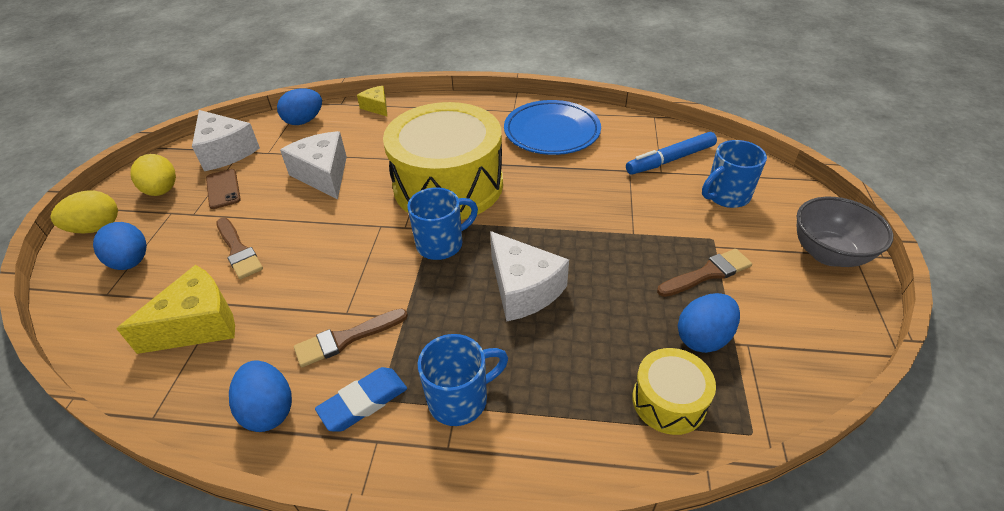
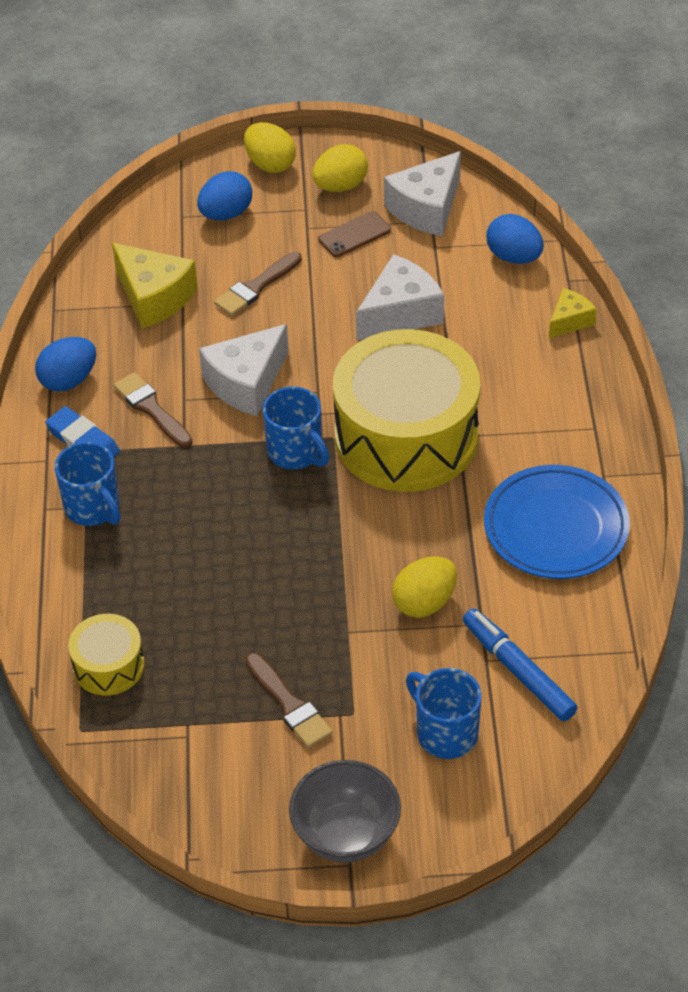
camera: 80 degrees right, 5 degrees up
white cheese [490,231,569,322] -> white cheese moved to [199,324,289,416]
blue egg [678,293,740,353] -> none
none -> yellow egg [392,556,457,618]

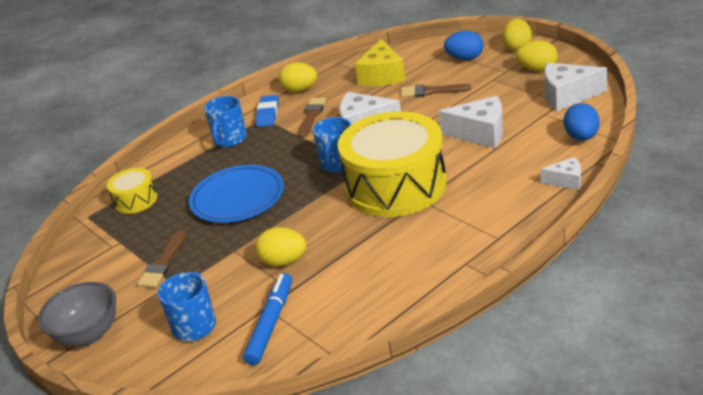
camera: 55 degrees right, 15 degrees down
blue egg [35,337,96,392] -> yellow egg [279,62,317,92]
brown phone [318,211,391,257] -> none
blue plate [484,465,630,579] -> blue plate moved to [189,165,284,223]
yellow cheese [549,288,597,338] -> white cheese [541,157,581,190]

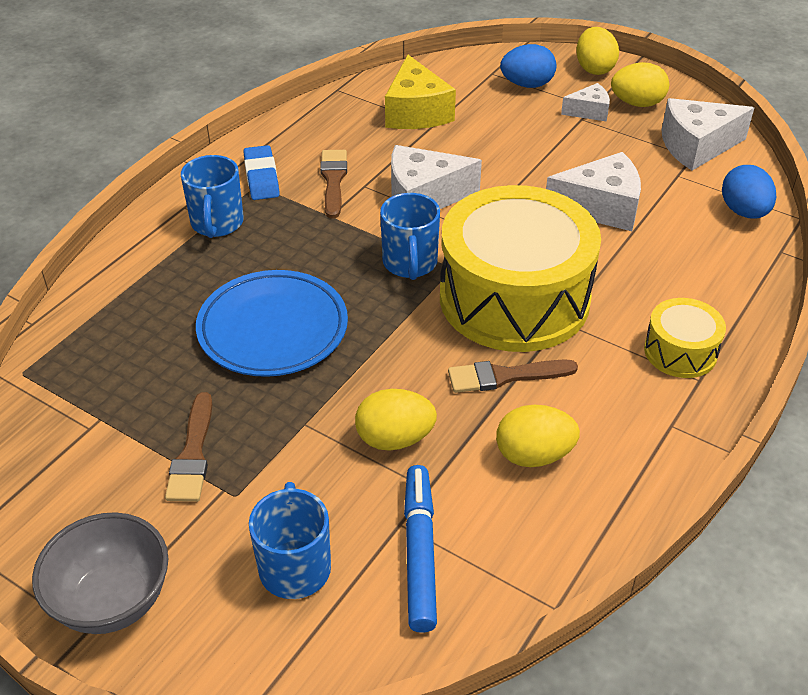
camera: 20 degrees left, 10 degrees up
yellow drum [107,168,158,214] -> yellow drum moved to [644,298,726,378]
yellow egg [279,62,317,92] -> yellow egg moved to [496,405,580,467]
brown brush [401,84,471,98] -> brown brush moved to [448,360,578,393]
white cheese [541,157,581,190] -> white cheese moved to [561,83,610,122]

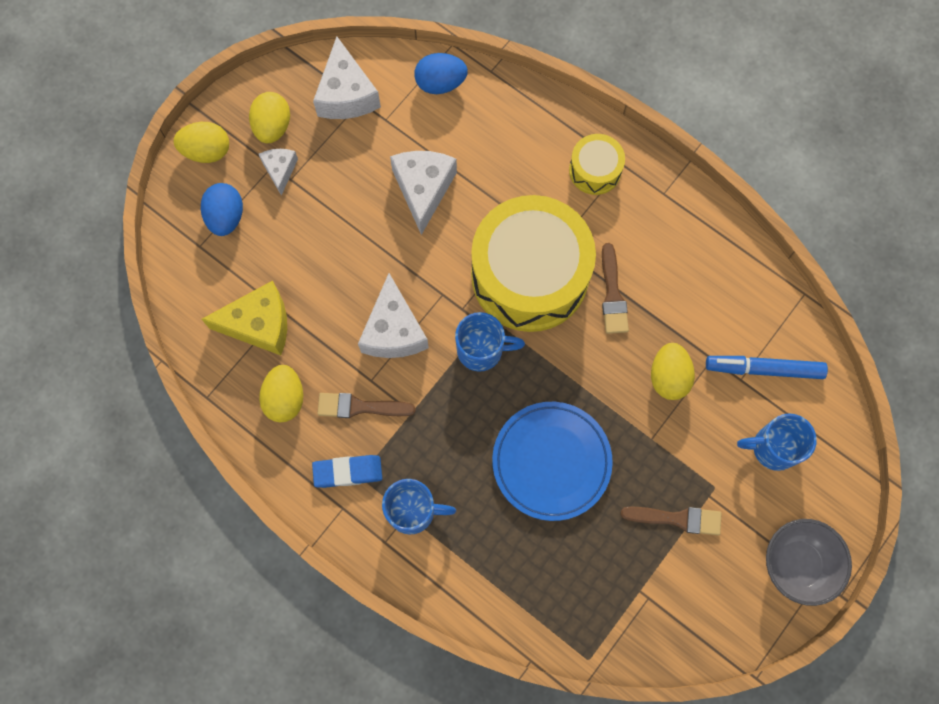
camera: 85 degrees left, 30 degrees up
yellow egg [496,405,580,467] -> yellow egg moved to [259,365,303,422]

